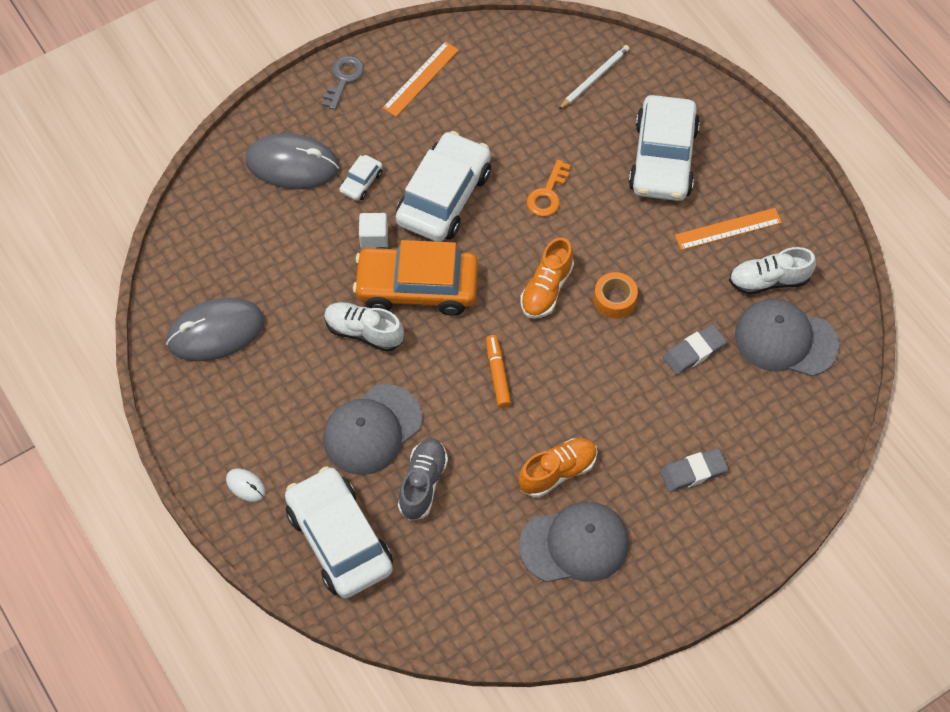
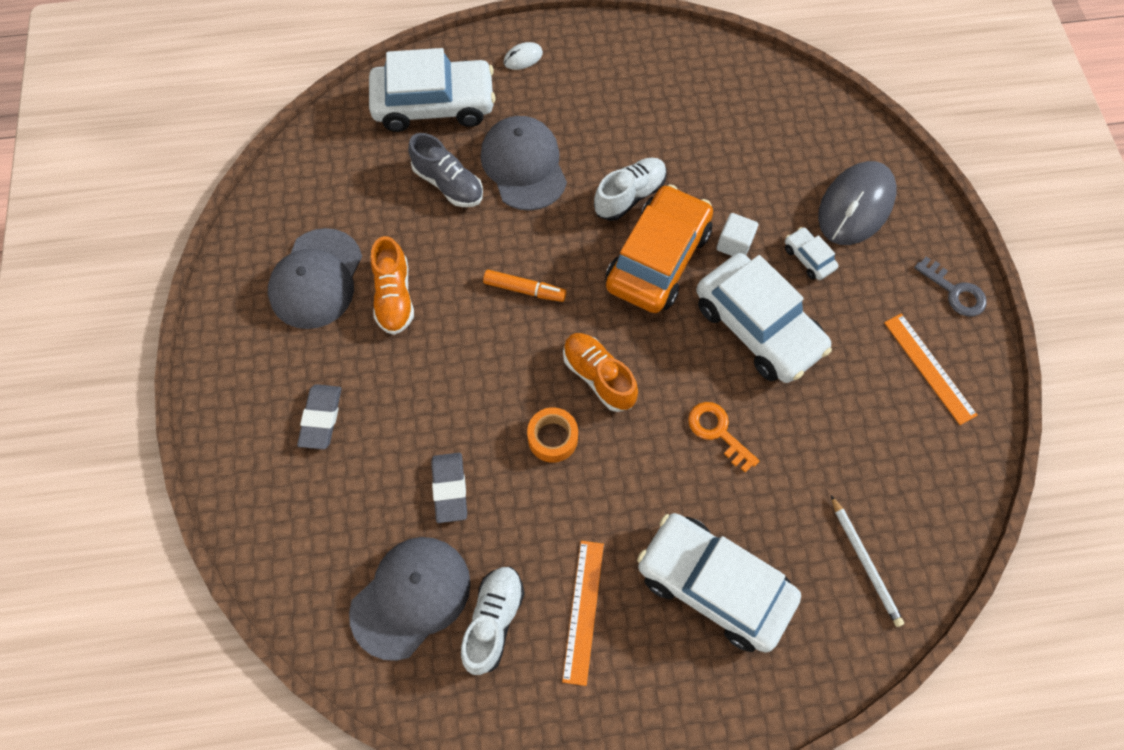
camera: 115 degrees right, 5 degrees up
grey mouse [166,298,265,361] -> none

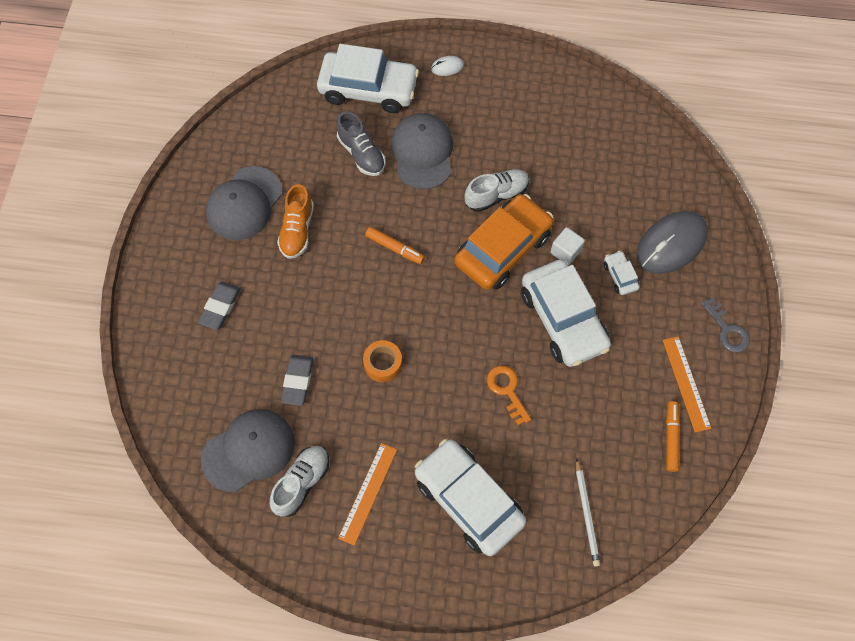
camera: 15 degrees right, 0 degrees up
orange shoe [563,333,638,412] -> none
none -> orange marker [666,401,680,472]

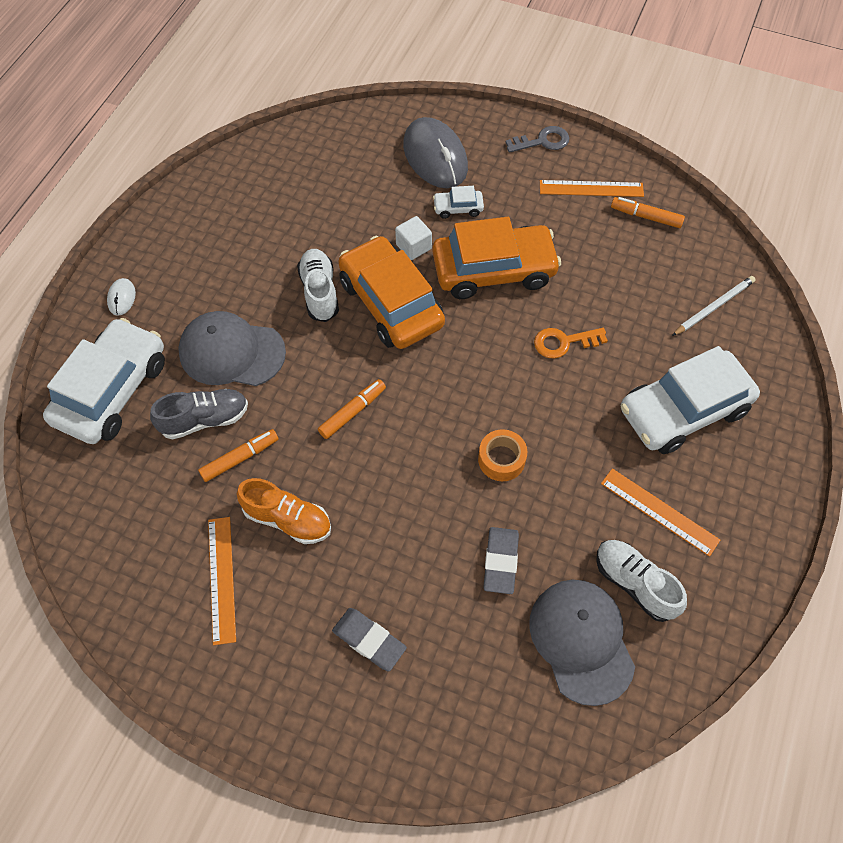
camera: 75 degrees left, 5 degrees down
grey cap [206,166,282,240] -> orange ruler [208,517,236,645]
grey eraser [281,355,313,406] -> grey eraser turned 75 degrees clockwise [484,527,519,594]
white car [521,259,611,367] -> orange car [432,217,561,299]
white pencil [576,459,600,566] -> white pencil turned 45 degrees counterclockwise [672,276,756,336]
none -> orange marker [198,429,278,482]

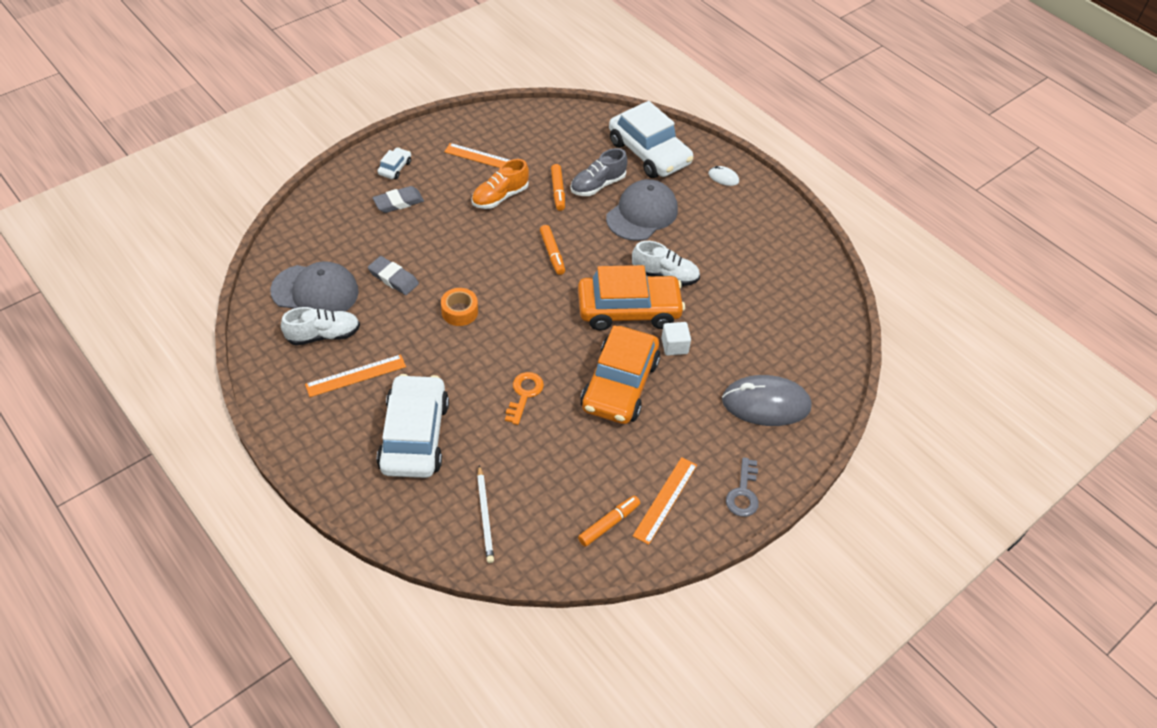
camera: 115 degrees right, 10 degrees down
grey shoe [150,389,248,440] -> grey shoe turned 45 degrees clockwise [570,148,627,196]
white car [433,186,484,219] -> white car moved to [377,147,411,179]

